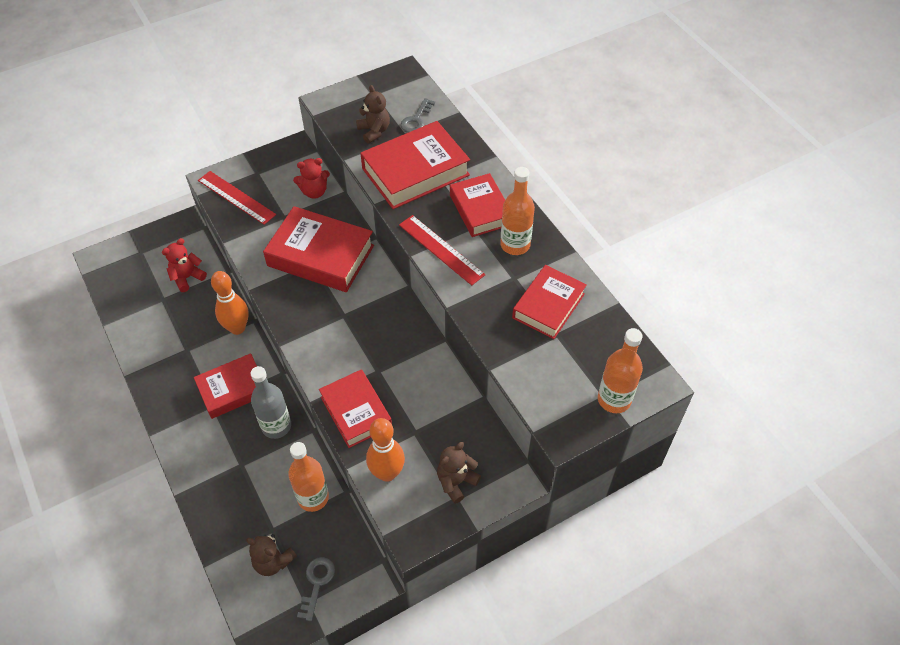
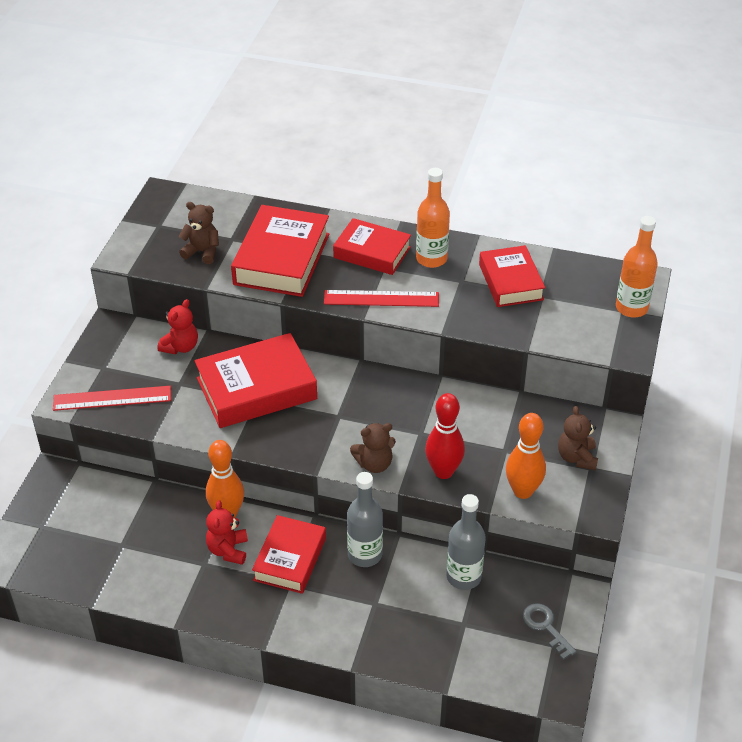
camera: 45 degrees left, 10 degrees down
red teddy bear [162,238,207,292] -> red teddy bear moved to [206,500,248,565]
brown teddy bear [246,534,297,576] -> brown teddy bear moved to [350,423,396,473]
orange bottle [288,442,329,512] -> grey bottle [447,494,486,590]
red book [319,369,392,448] -> red bowling pin [425,393,465,479]
grey key [401,98,435,133] -> none

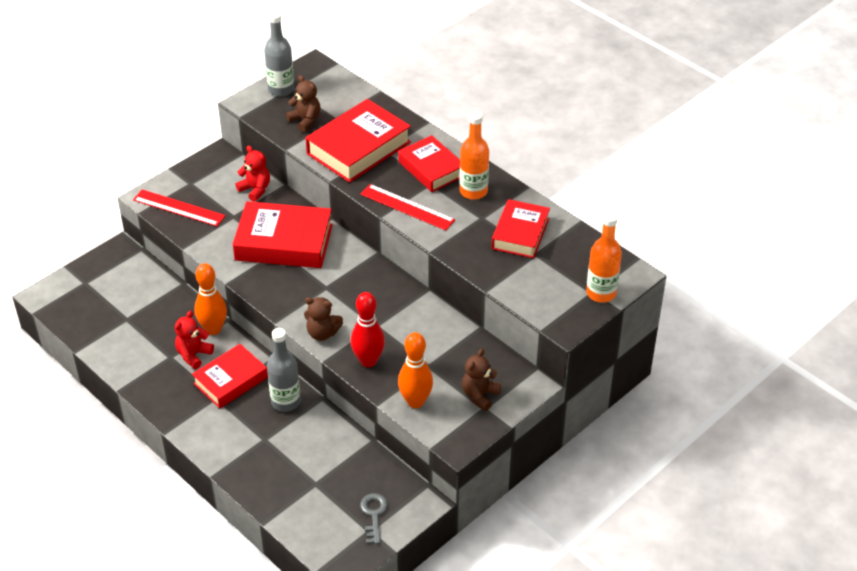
camera: 30 degrees right, 0 degrees up
red teddy bear [157,299,198,354] -> red teddy bear turned 105 degrees counterclockwise [235,146,270,202]
grey bottle [447,494,486,590] -> grey bottle moved to [264,11,294,97]

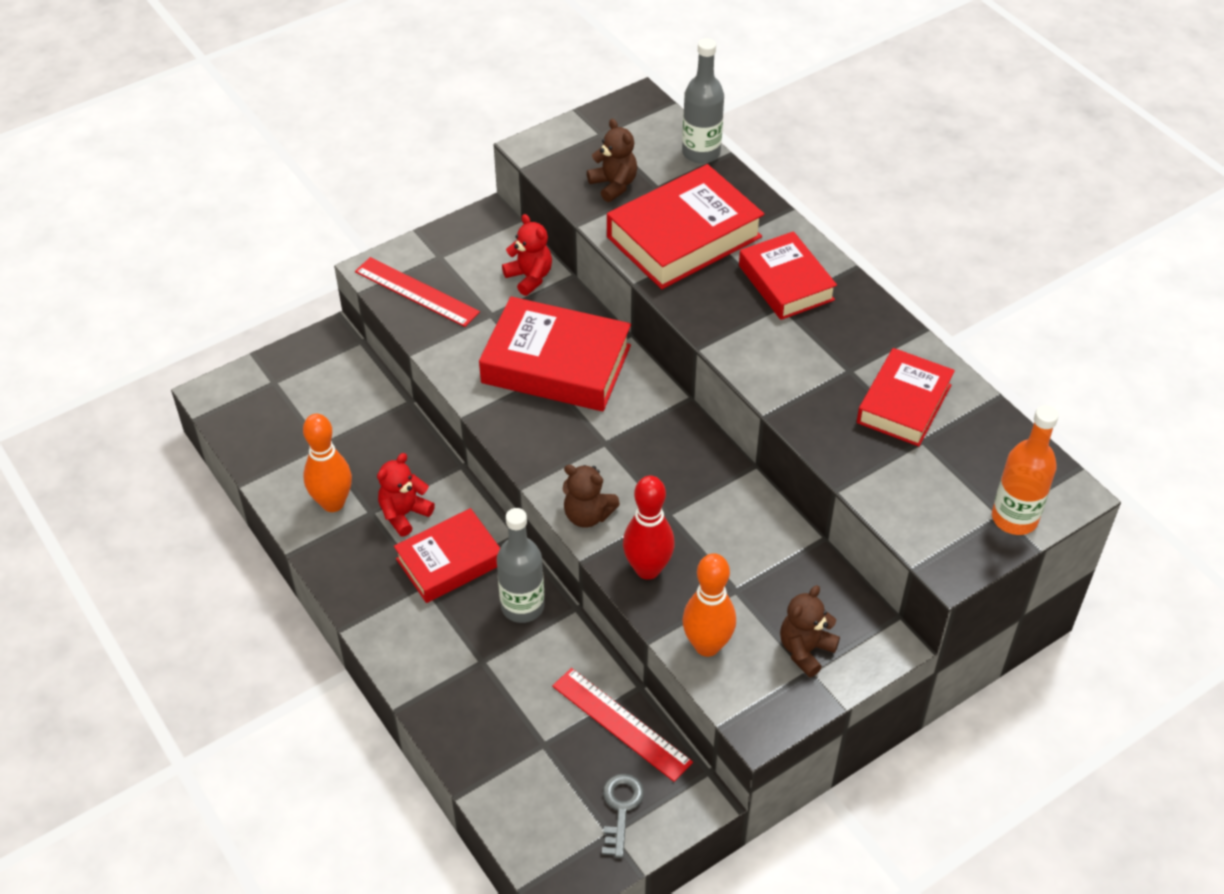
camera: 10 degrees right, 5 degrees up
orange bowling pin [194,263,227,335] -> orange bowling pin moved to [303,414,352,512]
grey bottle [264,11,294,97] -> grey bottle moved to [682,38,724,164]
red ruler [360,184,455,230] -> red ruler moved to [552,668,693,782]
orange bottle [459,111,489,200] -> none

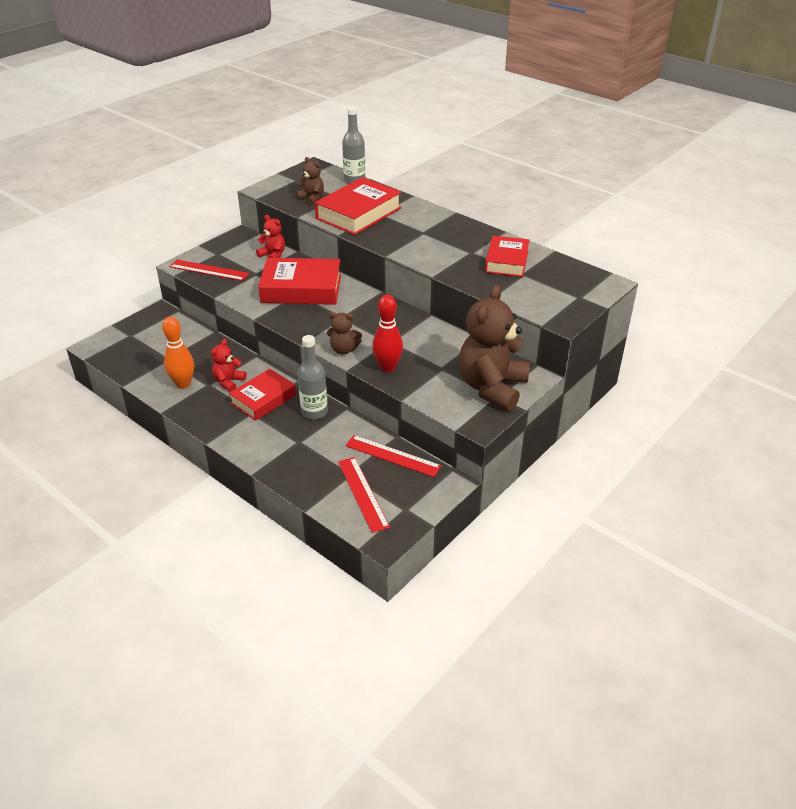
camera: 15 degrees left, 10 degrees down
grey key [602,774,644,858] -> none
orange bowling pin [682,553,736,657] -> none
red book [739,231,837,320] -> none
brown teddy bear [780,585,840,677] -> brown teddy bear [459,285,530,411], size x2.10
orange bottle [992,405,1059,535] -> none
none -> red ruler [338,457,390,533]

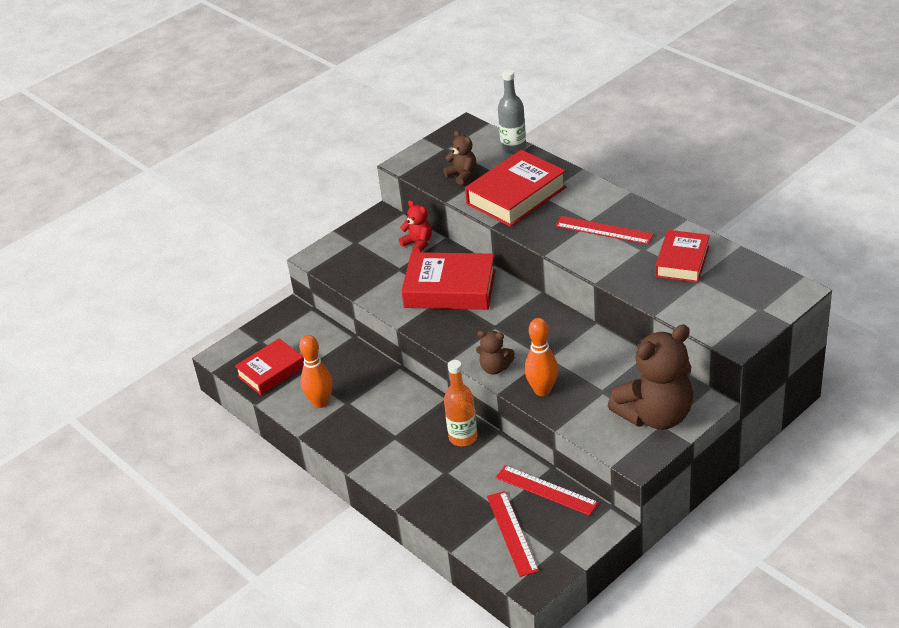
camera: 10 degrees right, 0 degrees up
red ruler [169,259,249,281] -> red ruler moved to [556,216,654,244]
red teddy bear [211,339,247,392] -> none
red book [229,369,296,421] -> red book moved to [235,338,304,395]
grey bottle [298,335,328,420] -> orange bottle [444,360,478,446]
red bowling pin [372,294,403,372] -> orange bowling pin [524,318,558,396]
brown teddy bear [459,285,530,411] -> brown teddy bear turned 150 degrees counterclockwise [608,325,693,430]

